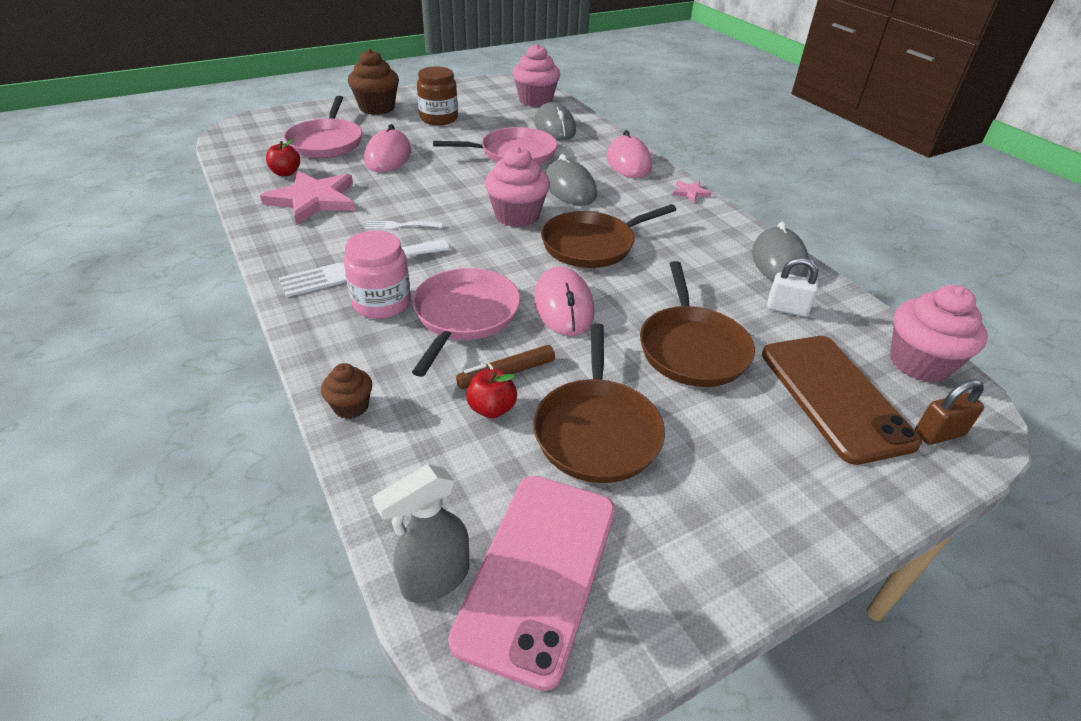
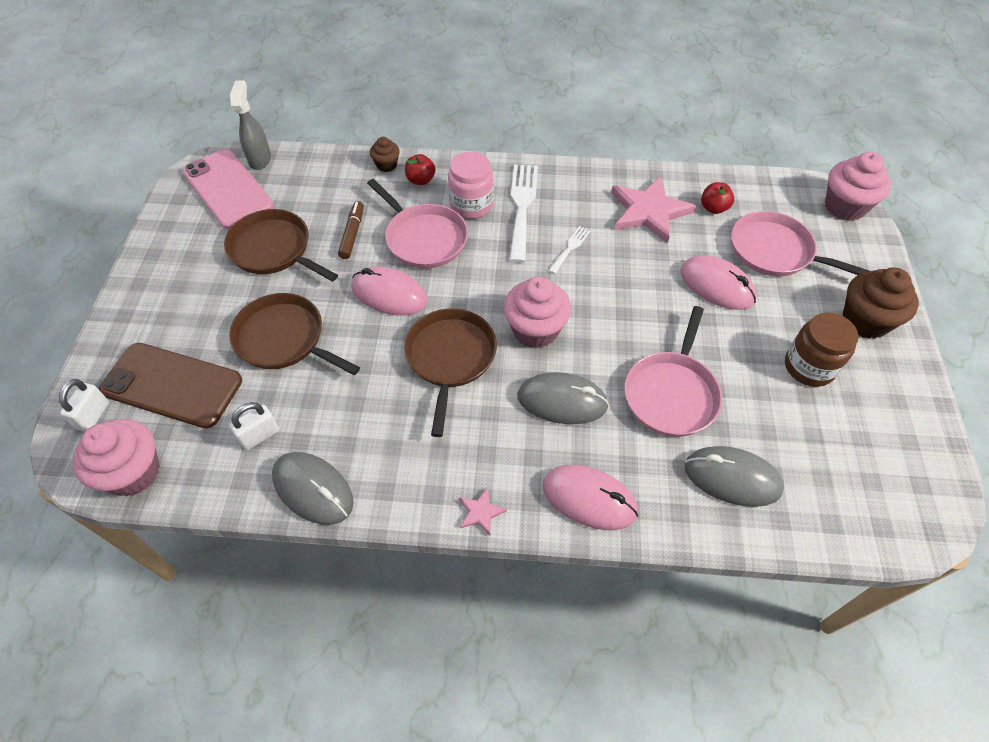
camera: 125 degrees right, 15 degrees up
red apple [466,369,517,418] -> red apple moved to [405,154,436,185]
pink cupcake [512,43,561,107] -> pink cupcake moved to [825,152,891,221]
brown padlock [915,379,984,445] -> white padlock [59,379,109,432]

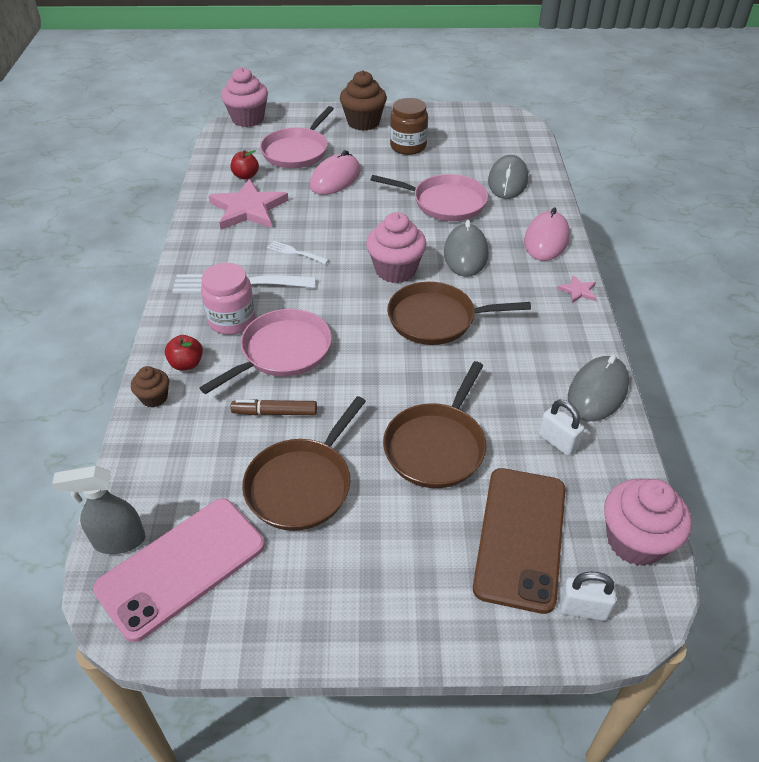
camera: 95 degrees left, 10 degrees down
pink mouse [352,267,428,316] -> none

